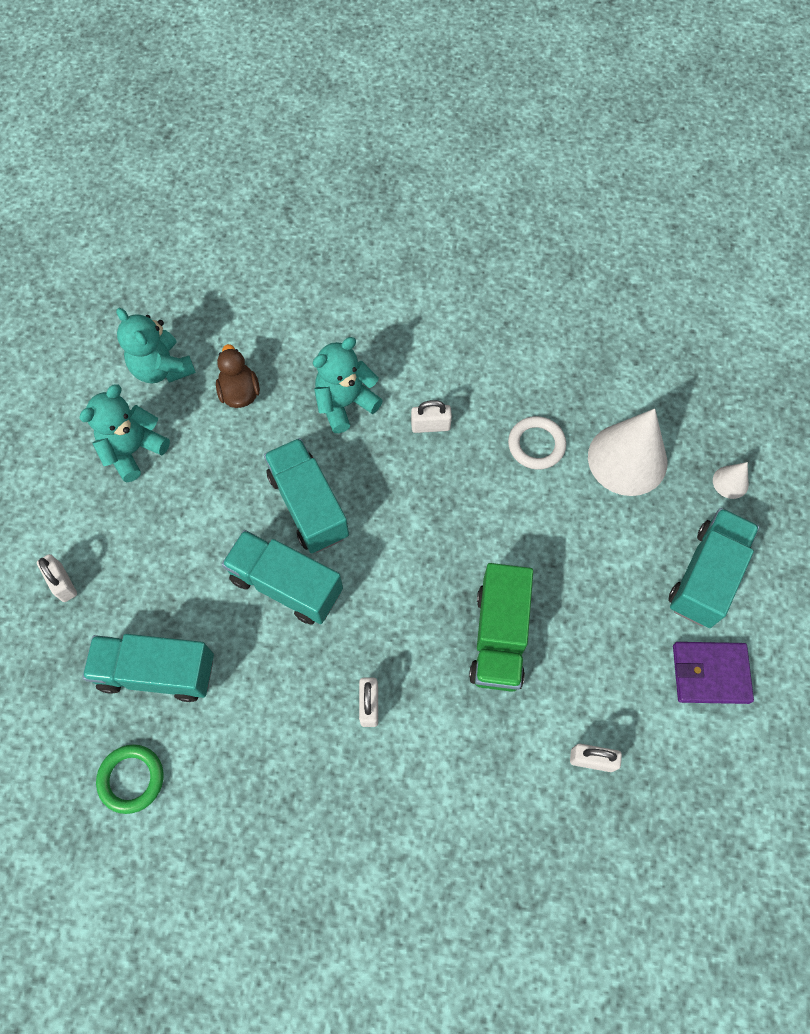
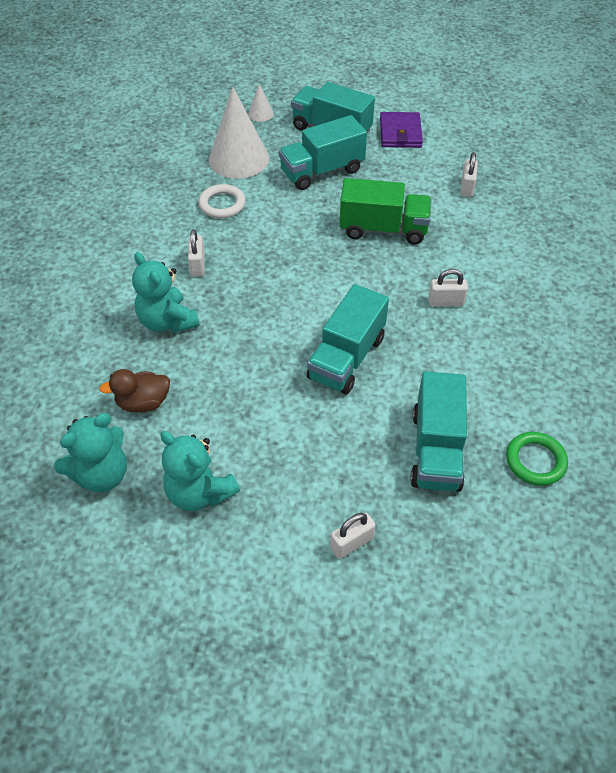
camera: 90 degrees left, 15 degrees down
turquoise truck [264,438,349,553] -> turquoise truck moved to [279,115,367,190]

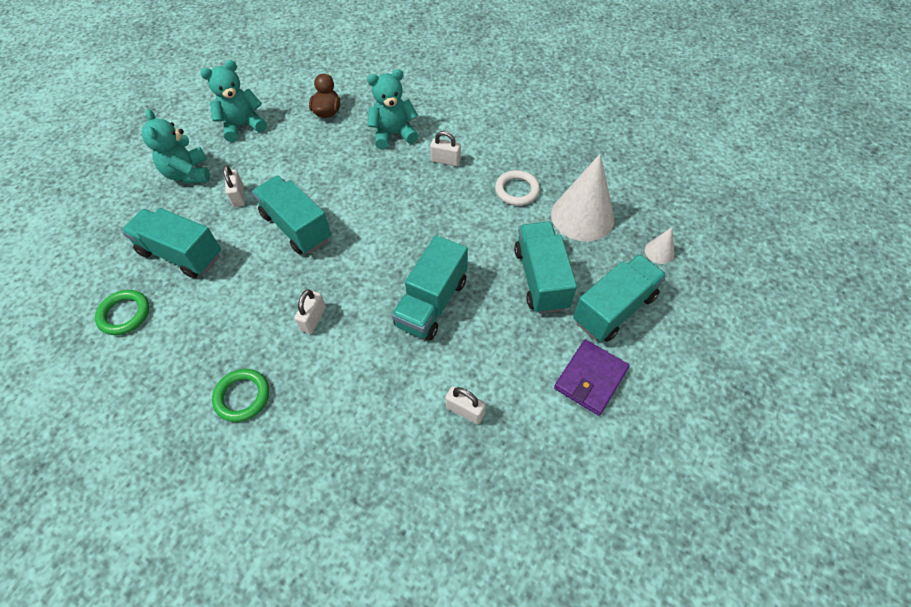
camera: 110 degrees right, 5 degrees up
turquoise teddy bear [54,413,127,492] -> turquoise teddy bear moved to [142,109,210,184]
white padlock [330,513,375,559] -> white padlock moved to [223,165,245,207]
green truck [339,178,432,244] -> turquoise truck [391,235,468,340]
purple wallet [380,112,423,148] -> purple wallet turned 75 degrees counterclockwise [554,340,630,416]
none -> green ring [212,369,269,422]

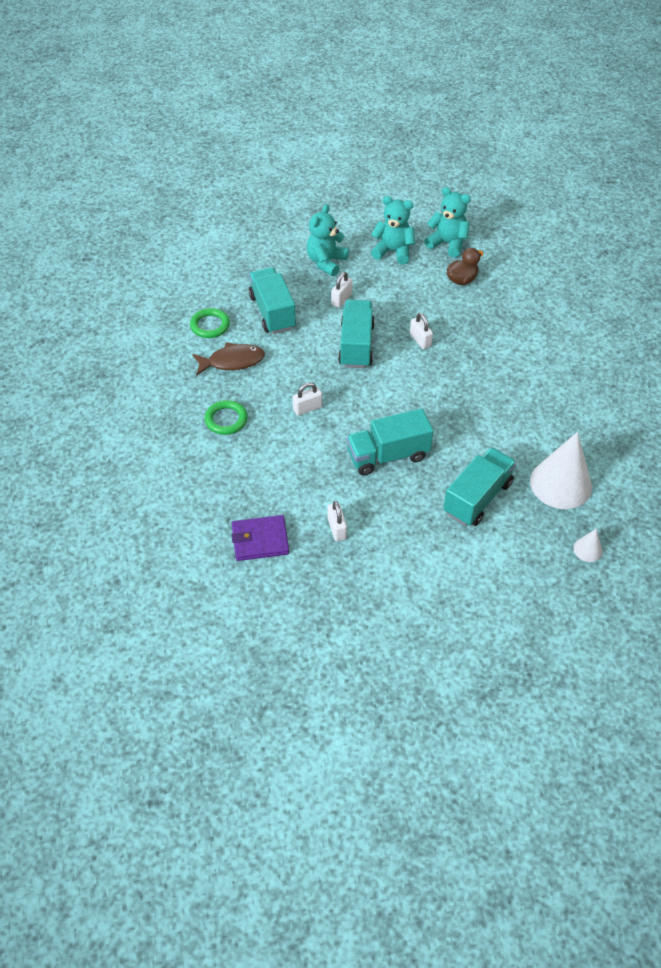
camera: 45 degrees right, 5 degrees down
turquoise teddy bear [367,69,418,149] -> turquoise teddy bear moved to [425,187,471,258]
white padlock [430,131,461,166] -> white padlock moved to [410,313,433,349]
white ring [495,170,540,206] -> none
purple wallet [554,340,630,416] -> purple wallet moved to [231,515,289,561]
turquoise truck [573,254,667,342] -> none
none -> brown fish [192,342,265,376]

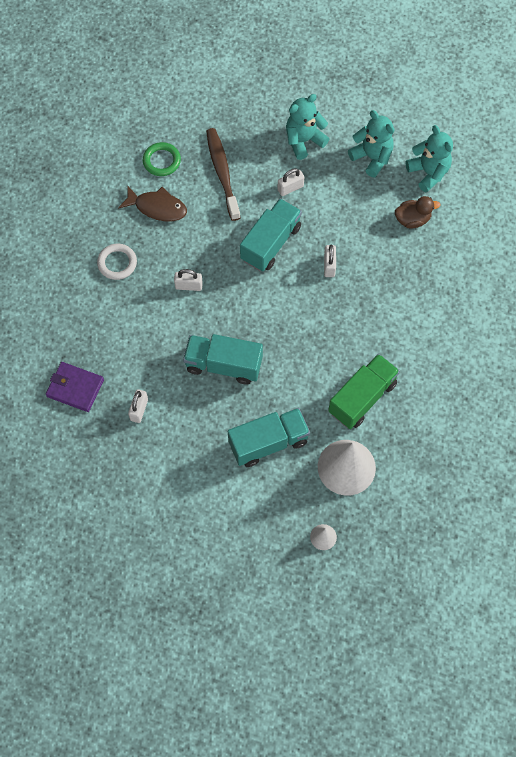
camera: 30 degrees right, 15 degrees up
green ring [205,400,248,435] -> white ring [97,244,137,280]
turquoise truck [249,267,296,334] -> brown toothbrush [206,128,241,221]
none -> green truck [328,354,400,429]

